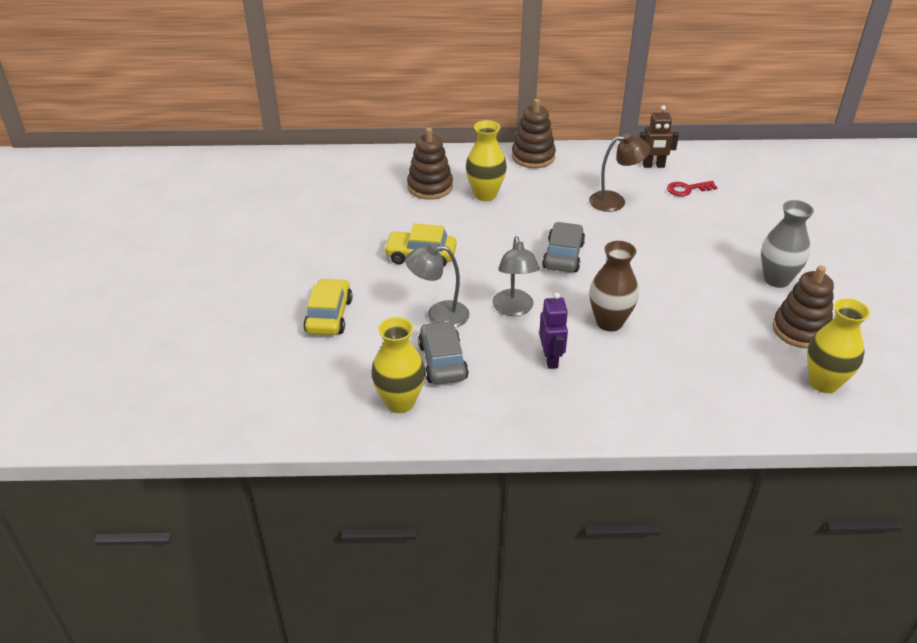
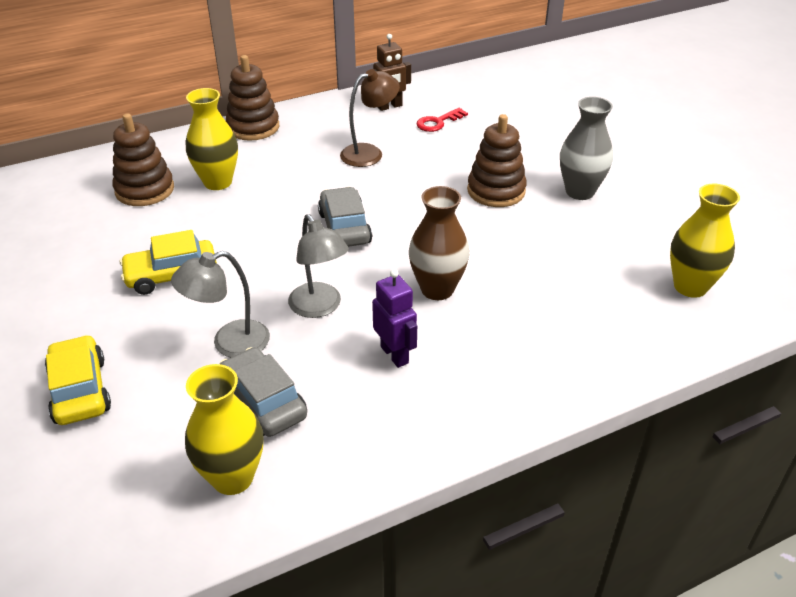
camera: 25 degrees left, 0 degrees up
brown stacking toy [773,266,834,349] -> brown stacking toy moved to [467,114,527,207]

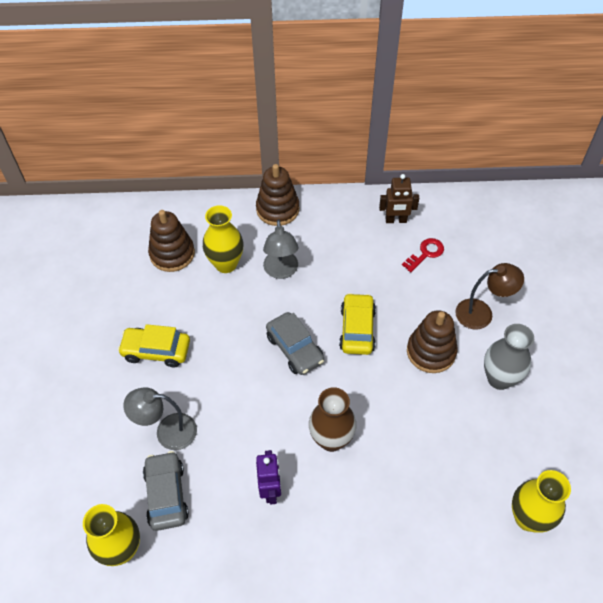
camera: 25 degrees right, 15 degrees up
yellow car [45,335,111,425] -> yellow car moved to [339,293,376,355]
grey lamp [288,214,349,318] -> grey lamp moved to [263,219,298,279]
grey car [318,187,372,247] -> grey car turned 135 degrees clockwise [266,312,324,375]
brown lamp [340,69,400,167] -> brown lamp moved to [455,263,524,329]
red key [417,108,468,132] -> red key turned 150 degrees clockwise [402,238,444,272]

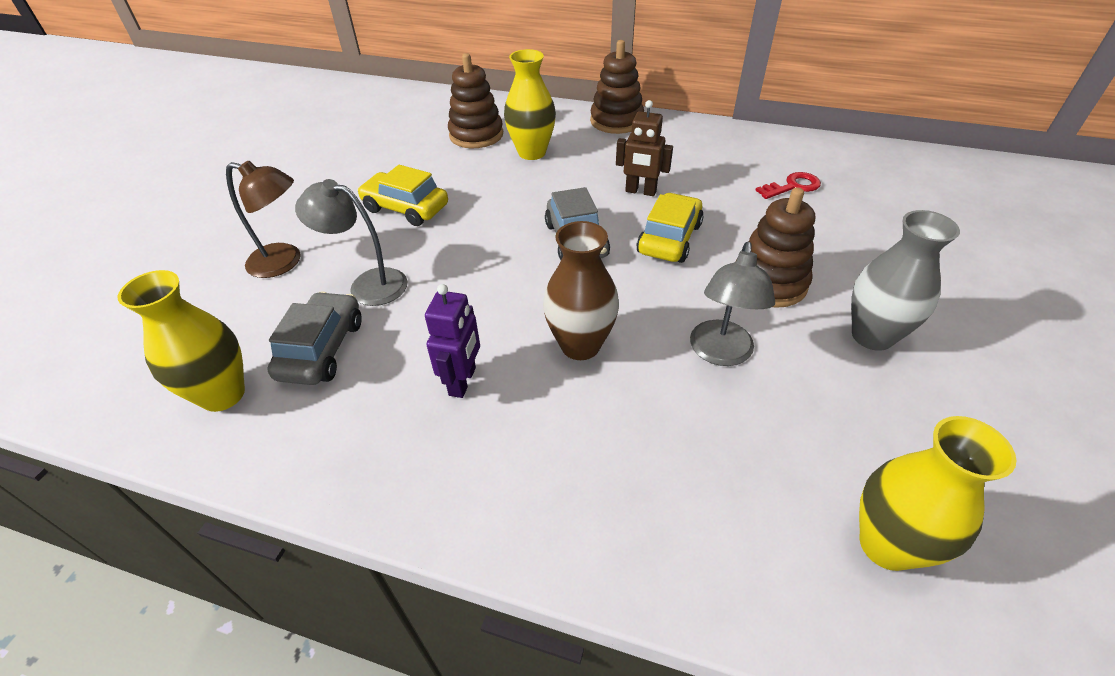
camera: 20 degrees right, 10 degrees down
grey lamp [263,219,298,279] -> grey lamp moved to [690,242,775,366]
brown robot [379,174,419,223] -> brown robot moved to [616,100,673,196]
brown lamp [455,263,524,329] -> brown lamp moved to [226,161,301,278]

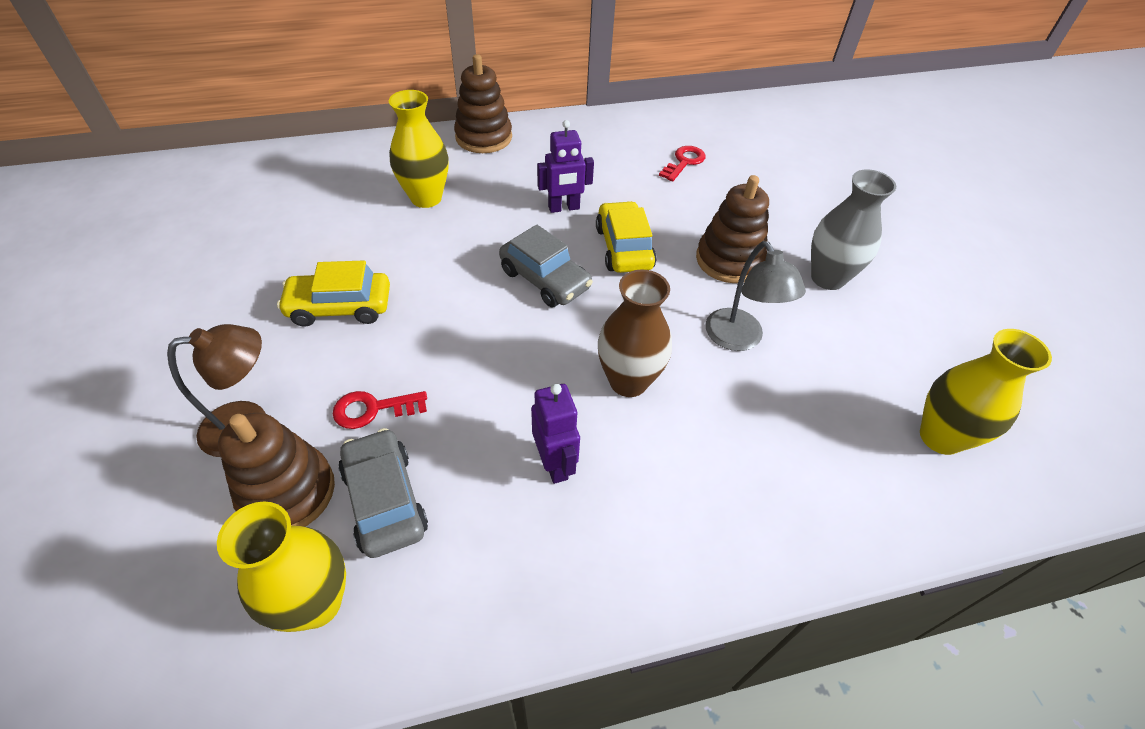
camera: 35 degrees left, 5 degrees up
grey lamp [295,179,407,306] -> red key [333,391,427,429]
brown stacking toy [448,53,503,148] -> brown stacking toy moved to [218,413,335,527]
brown robot [616,100,673,196] -> purple robot [537,120,594,213]

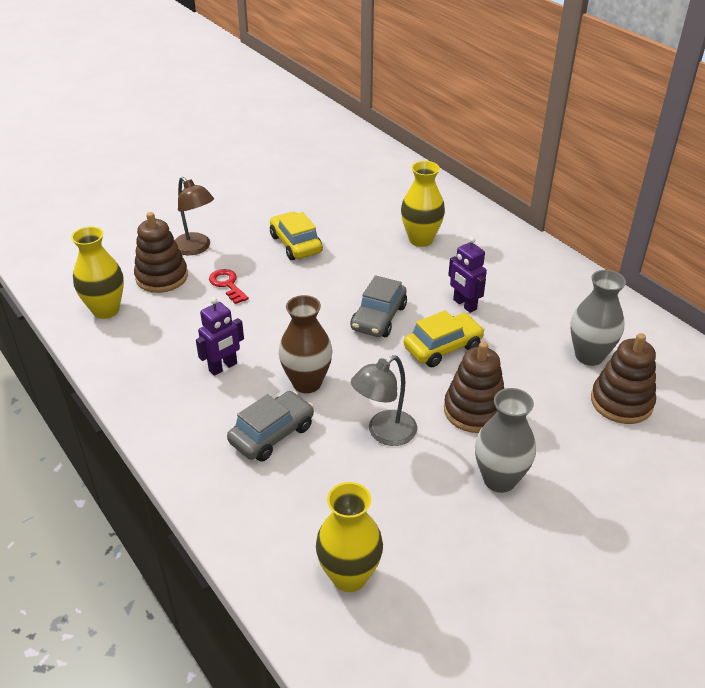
camera: 70 degrees right, 10 degrees down
grey car [338,428,428,558] -> grey car moved to [227,391,314,462]
brown stacking toy [454,54,512,153] -> brown stacking toy moved to [591,333,656,424]
red key [659,146,706,182] -> grey vase [571,270,626,366]

